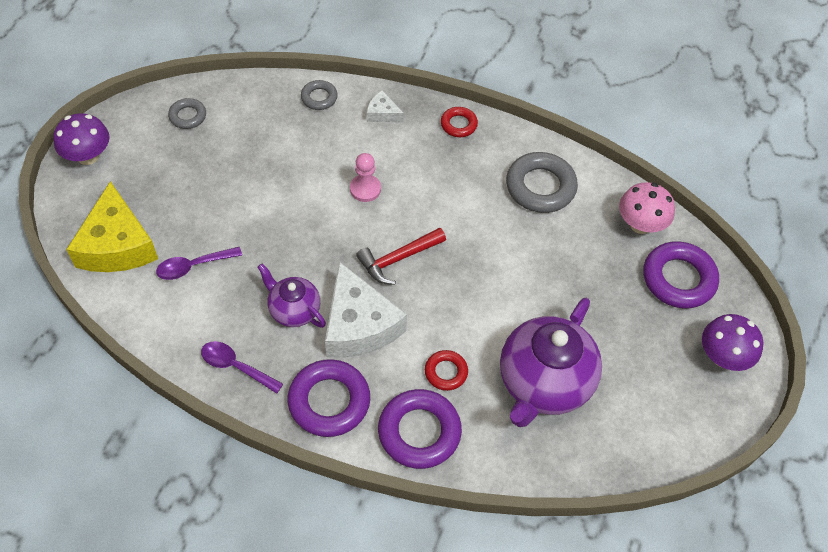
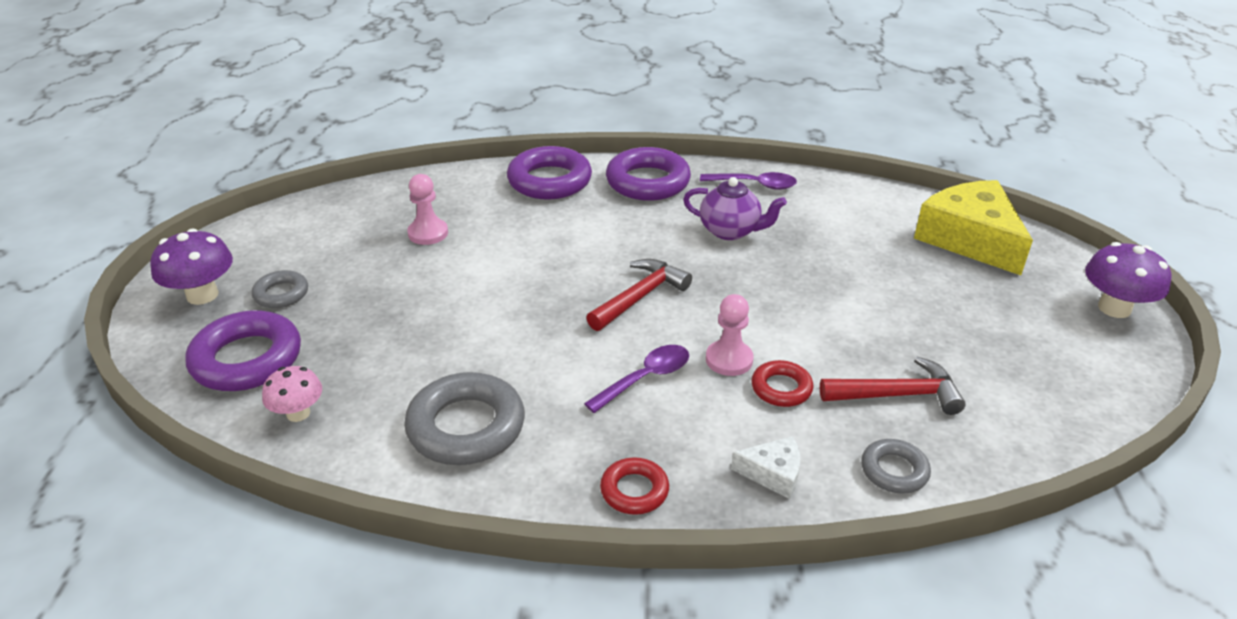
camera: 165 degrees right, 20 degrees down
purple spoon [156,247,242,280] -> purple spoon moved to [584,345,689,413]
grey ring [168,98,206,129] -> grey ring moved to [252,270,308,308]
white cheese [325,261,407,358] -> none
red ring [425,350,468,391] -> red ring moved to [751,360,813,407]
purple teapot [500,298,602,427] -> pink pawn [407,174,448,245]
pink mushroom [619,182,675,234] -> pink mushroom [262,366,322,422], size x0.66
none -> red hammer [820,357,966,415]

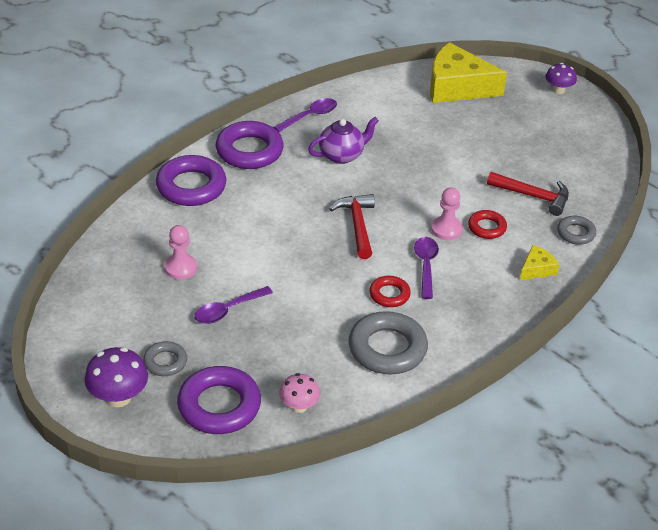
camera: 50 degrees left, 5 degrees up
red ring [600,457,669,515] -> red ring moved to [369,276,411,307]
white cheese [731,436,800,499] -> yellow cheese [520,245,560,280]
red hammer [820,357,966,415] -> red hammer turned 75 degrees clockwise [487,172,569,216]
purple mushroom [1085,242,1171,318] -> purple mushroom [546,63,577,94], size x0.66
none -> purple spoon [194,286,273,324]

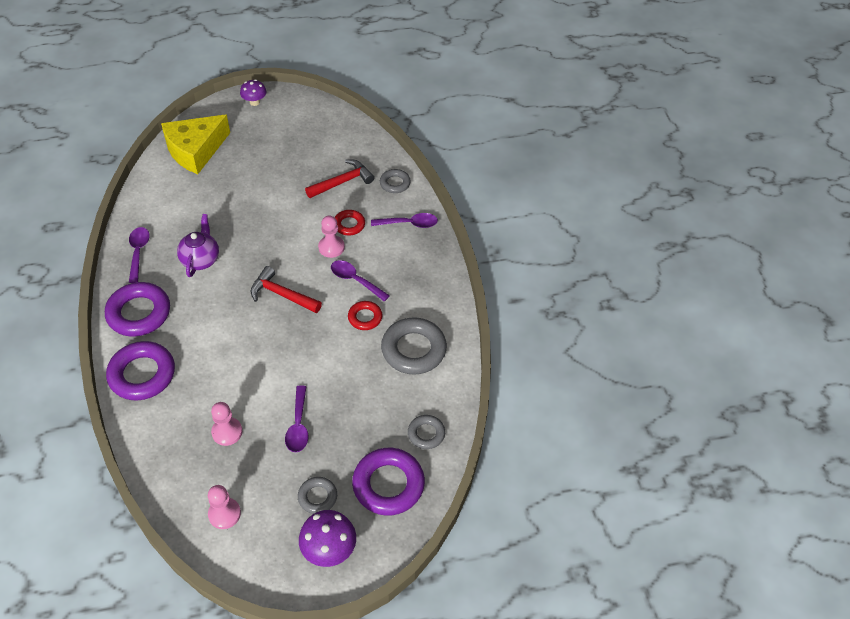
camera: 55 degrees left, 10 degrees up
pink mushroom [279,373,320,413] -> grey ring [408,415,445,449]
yellow cheese [520,245,560,280] -> purple spoon [371,213,438,228]
none -> pink pawn [208,485,241,529]

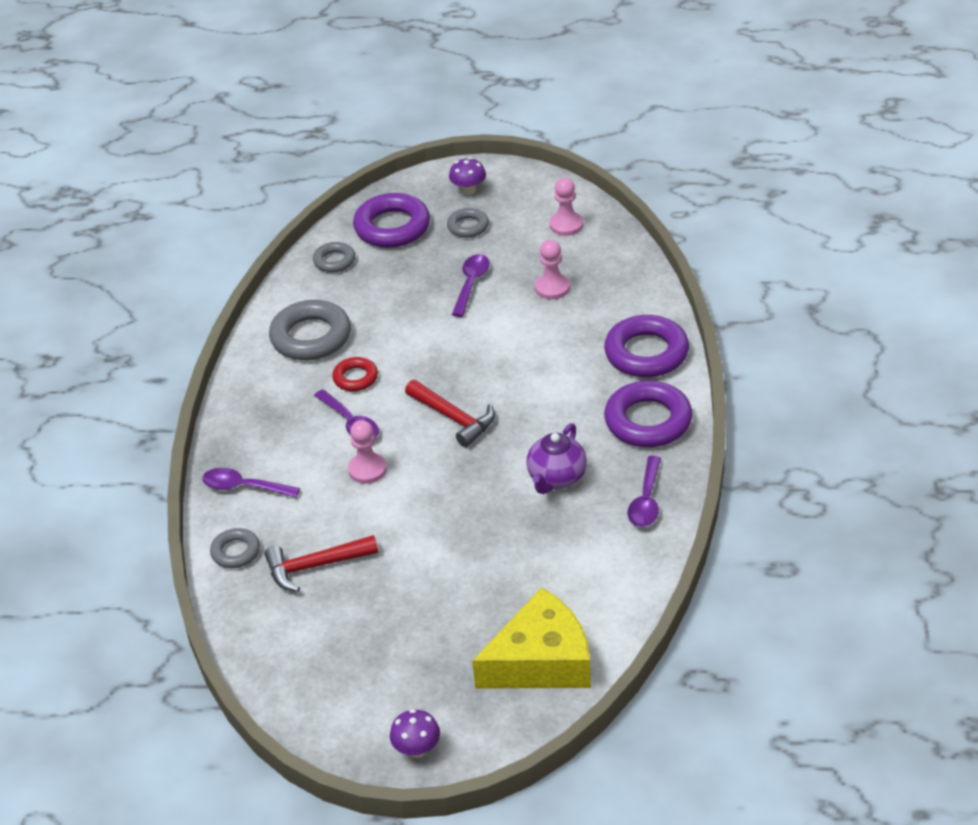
camera: 160 degrees left, 10 degrees down
purple mushroom [299,510,356,567] -> purple mushroom [449,157,486,195], size x0.66
red ring [335,210,365,235] -> none

